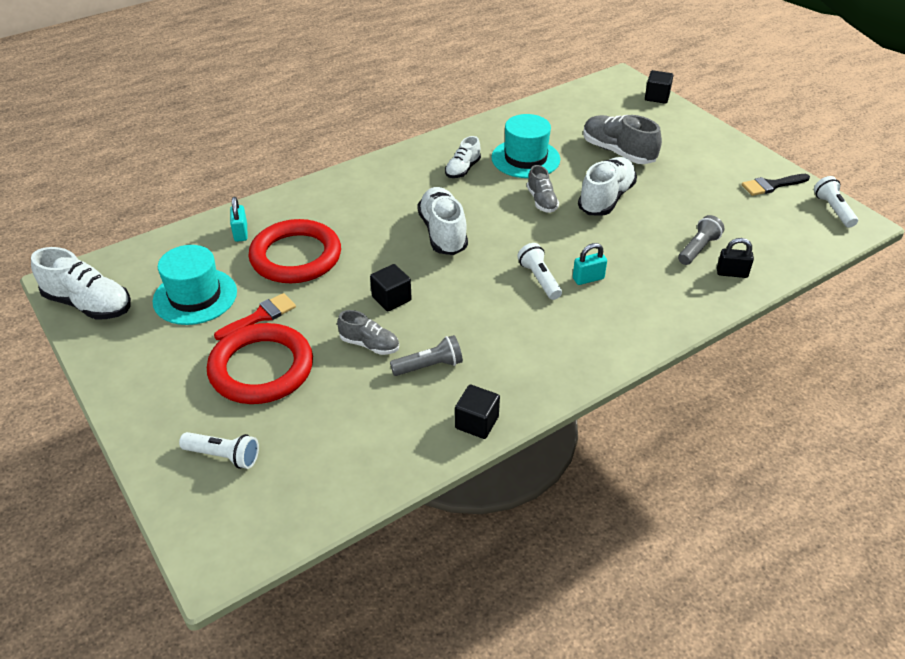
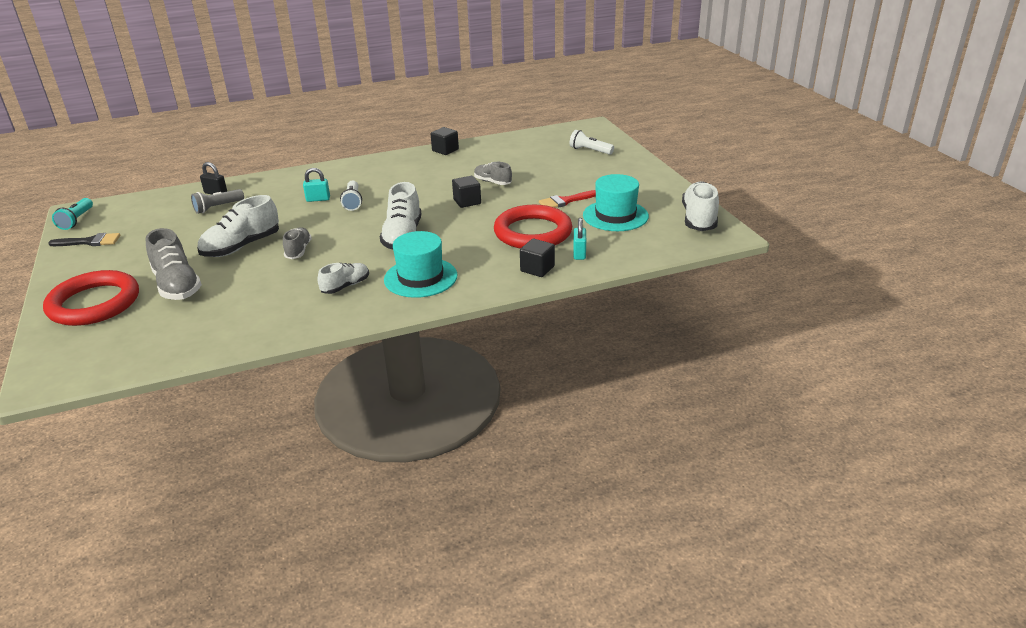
camera: 165 degrees left, 10 degrees down
white shoe [31,247,131,320] -> white shoe turned 60 degrees clockwise [682,182,719,231]
red ring [207,323,313,404] -> red ring moved to [43,270,139,326]
grey flashlight [390,335,463,376] -> none
turquoise hat [491,114,560,178] -> turquoise hat moved to [384,231,458,298]
black cube [645,70,673,104] -> black cube moved to [520,239,555,277]
white flashlight [814,176,858,228] -> turquoise flashlight [52,198,93,230]

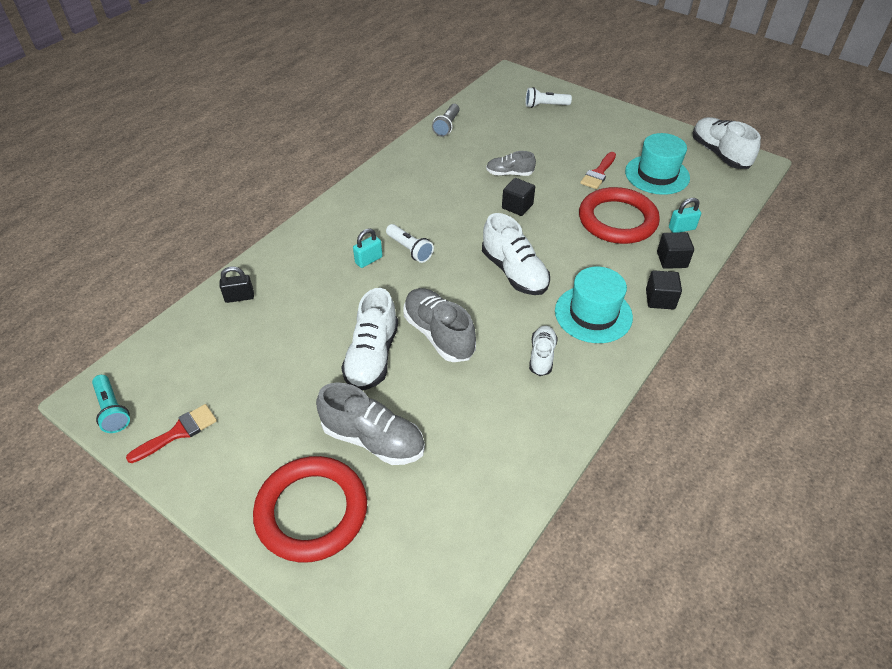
camera: 35 degrees left, 15 degrees up
black brush [48,233,120,246] -> red brush [126,404,217,463]
grey flashlight [191,189,244,214] -> grey flashlight moved to [432,104,460,137]
grey shoe [283,227,312,259] -> grey shoe [403,288,476,362], size x1.69
black cube [431,127,459,155] -> black cube moved to [646,270,682,310]
turquoise padlock [573,218,586,260] -> turquoise padlock turned 75 degrees counterclockwise [669,198,701,233]

